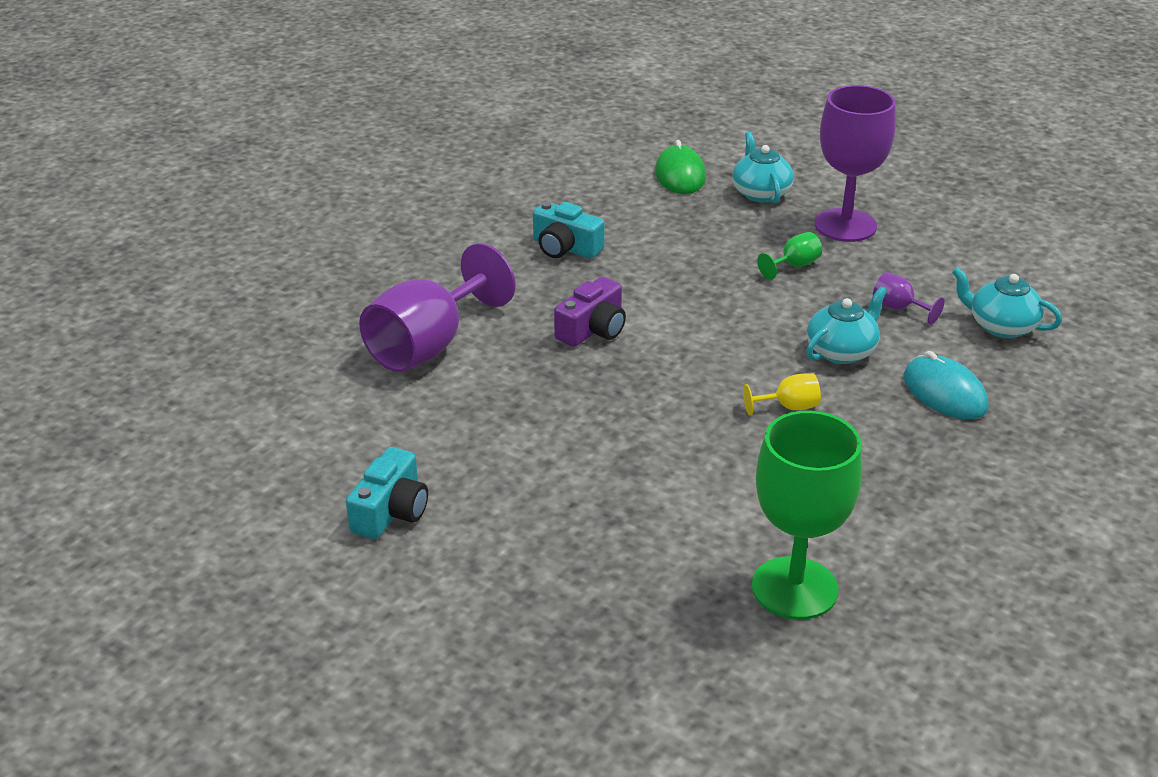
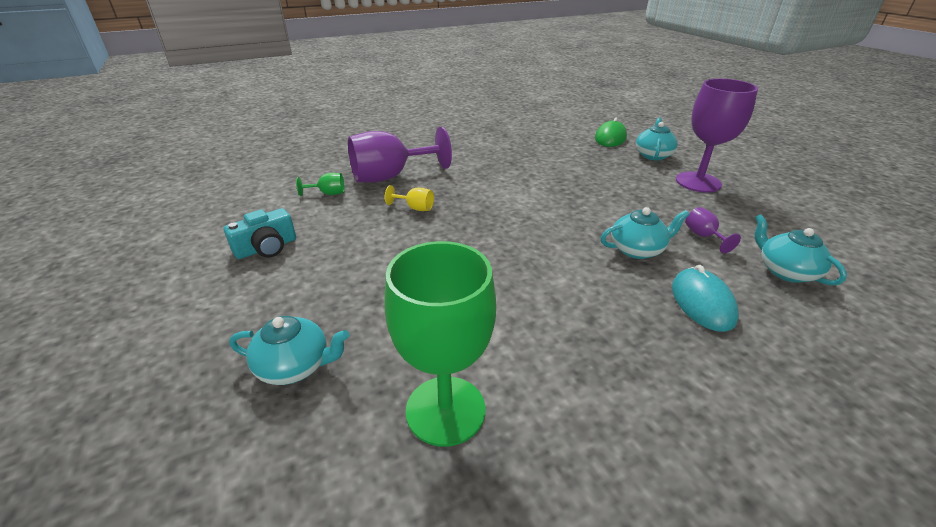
camera: 30 degrees right, 0 degrees up
turquoise camera [533,202,605,259] -> none
purple camera [554,276,626,347] -> none
yellow goblet [743,374,821,416] -> yellow goblet moved to [385,185,434,211]
green goblet [757,232,822,280] -> green goblet moved to [296,173,345,196]
none -> turquoise teapot [229,316,349,385]

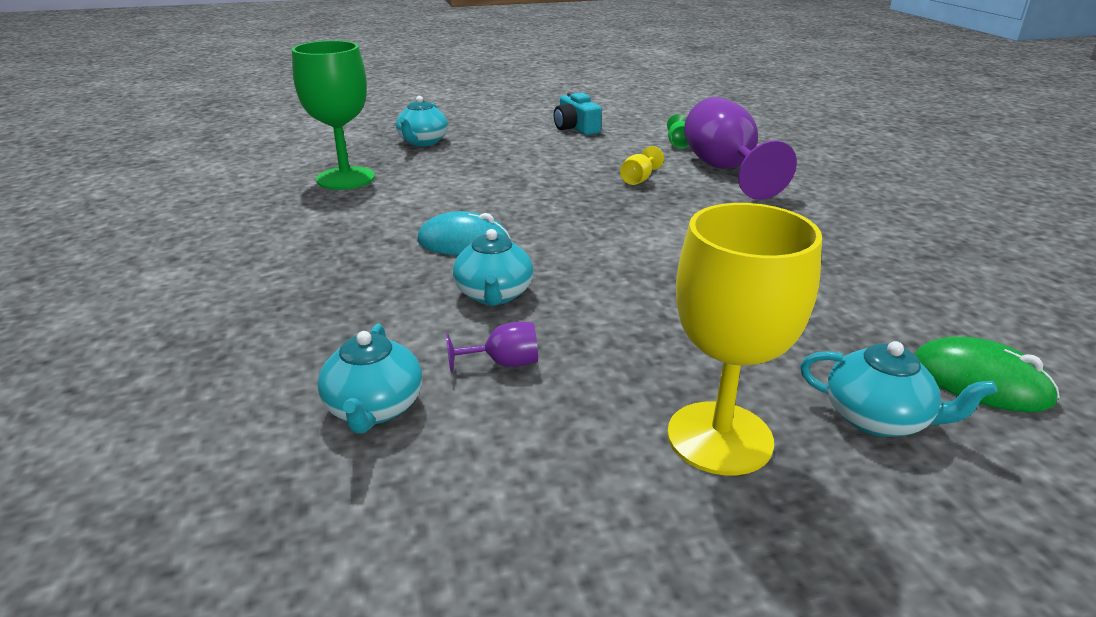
camera: 100 degrees right, 5 degrees down
turquoise mouse [672,265,739,332] -> turquoise mouse moved to [417,211,511,255]
purple goblet [676,78,758,193] -> yellow goblet [667,203,822,476]
turquoise teapot [755,214,847,285] -> turquoise teapot turned 105 degrees clockwise [317,324,422,433]

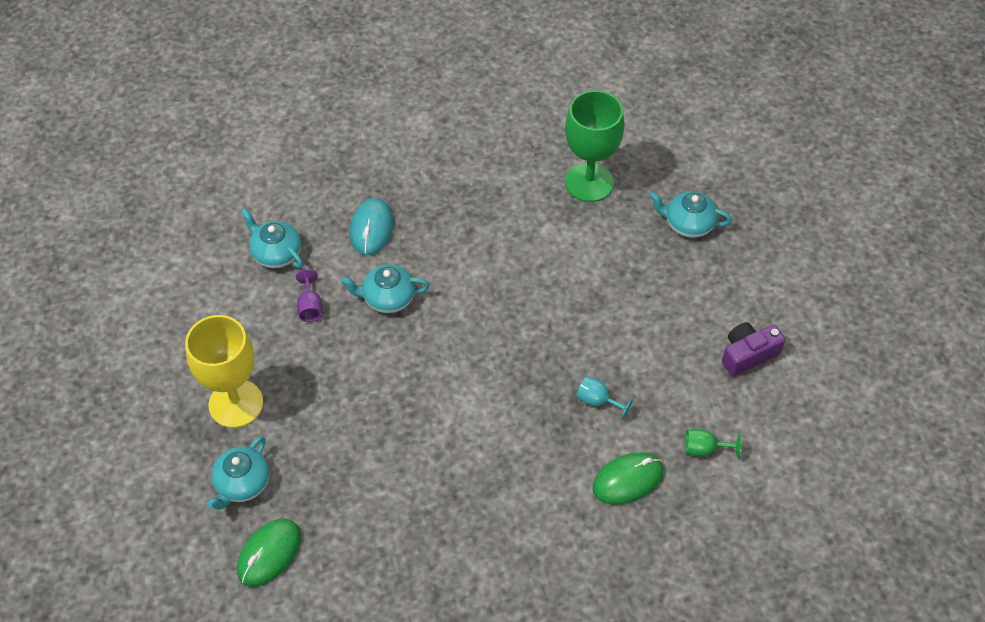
camera: 90 degrees right, 25 degrees up
turquoise teapot [317,324,422,433] -> turquoise teapot turned 45 degrees clockwise [241,208,303,268]
turquoise mouse [417,211,511,255] -> turquoise mouse moved to [350,198,393,255]
turquoise camera [554,92,602,135] -> purple camera [722,322,786,376]
yellow goblet [620,146,664,185] -> turquoise goblet [576,376,633,420]
purple goblet [684,97,797,200] -> green mouse [593,452,663,505]

